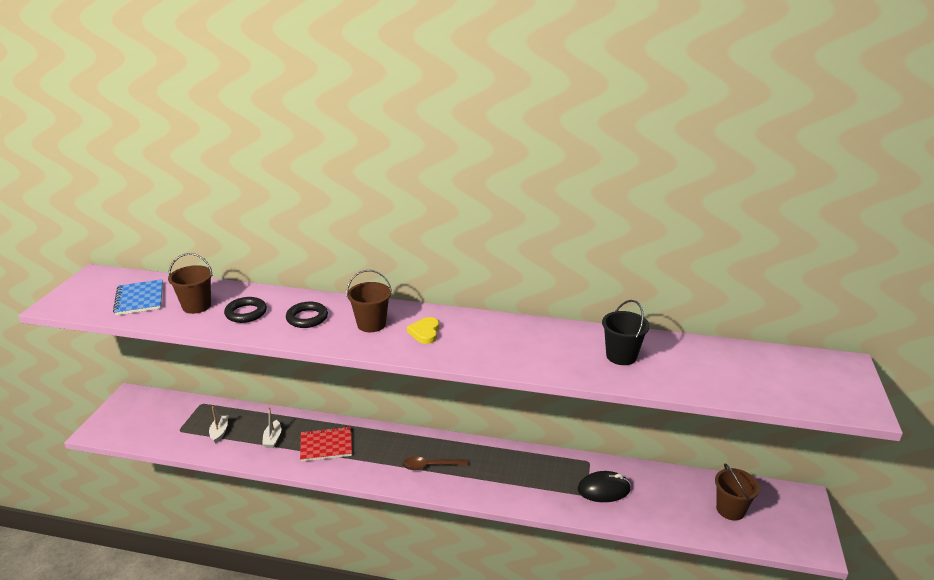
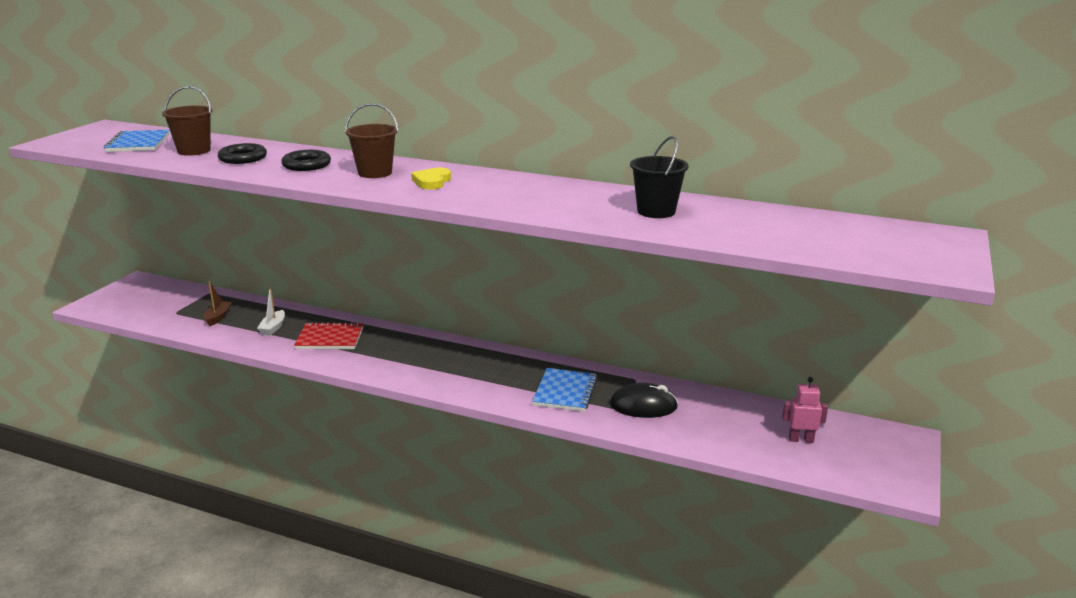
camera: 10 degrees right, 5 degrees down
white boat [209,406,228,443] -> brown boat [204,281,232,326]
brown spoon [402,457,468,470] -> none
brown bucket [715,463,760,521] -> pink robot [782,377,828,443]
none -> blue notebook [532,368,597,412]

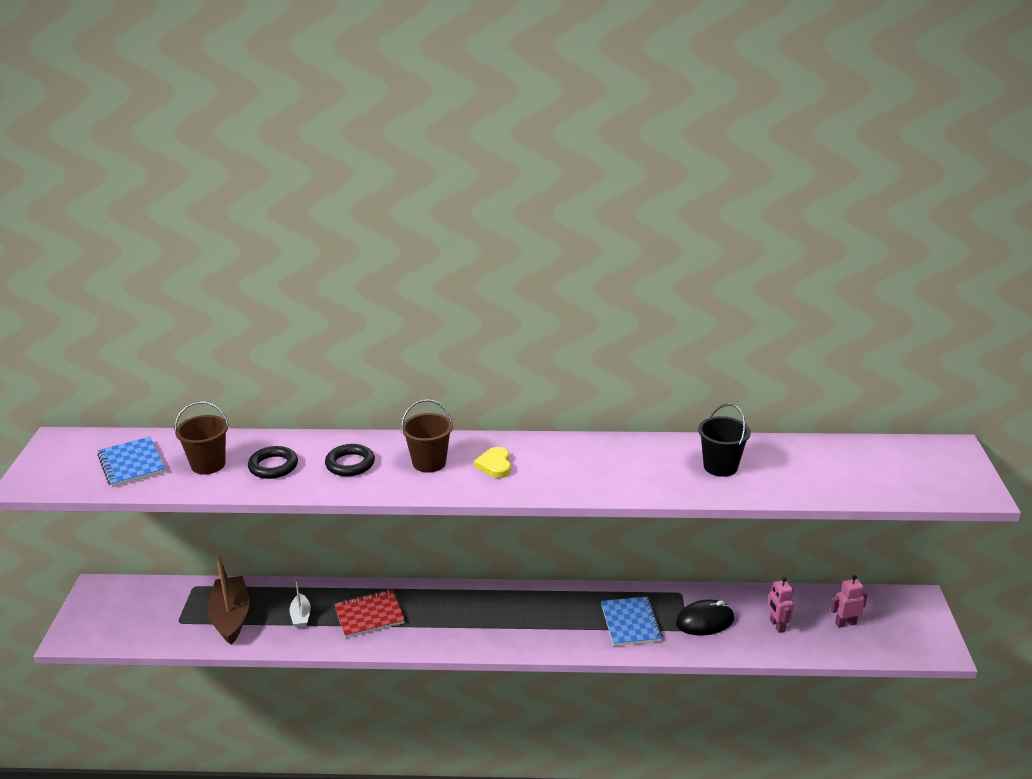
camera: 20 degrees left, 5 degrees up
brown boat [204,281,232,326] -> brown boat [207,554,250,645], size x1.95
none -> pink robot [768,577,794,633]

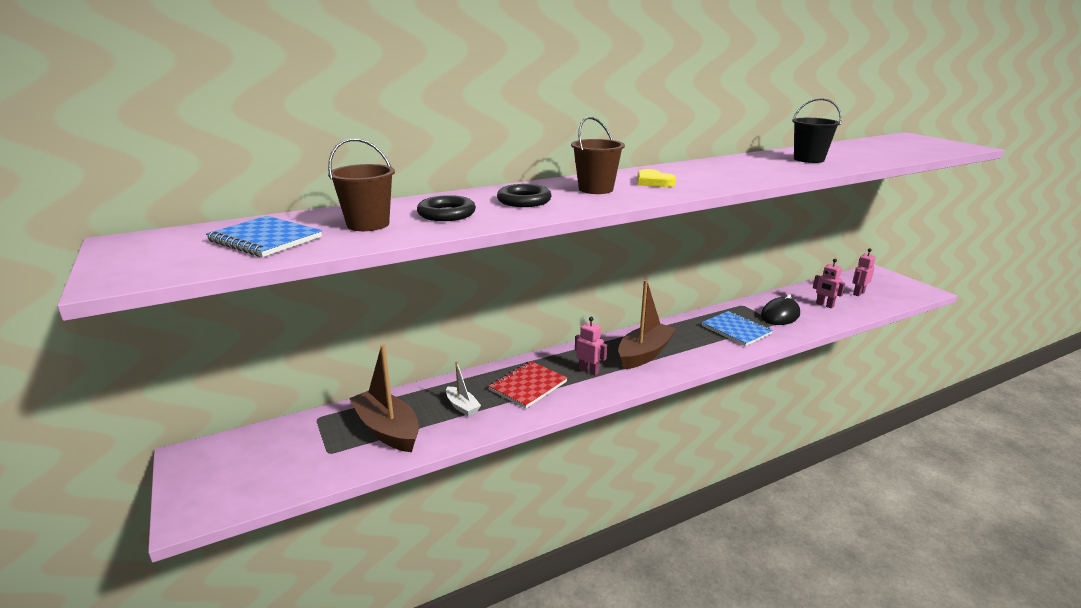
camera: 30 degrees left, 5 degrees down
none -> pink robot [575,317,607,376]
none -> brown boat [618,280,676,369]

